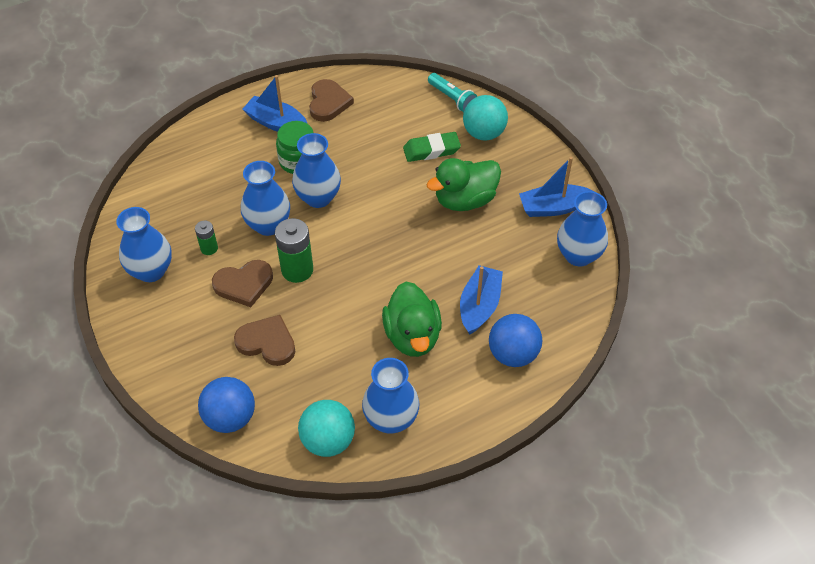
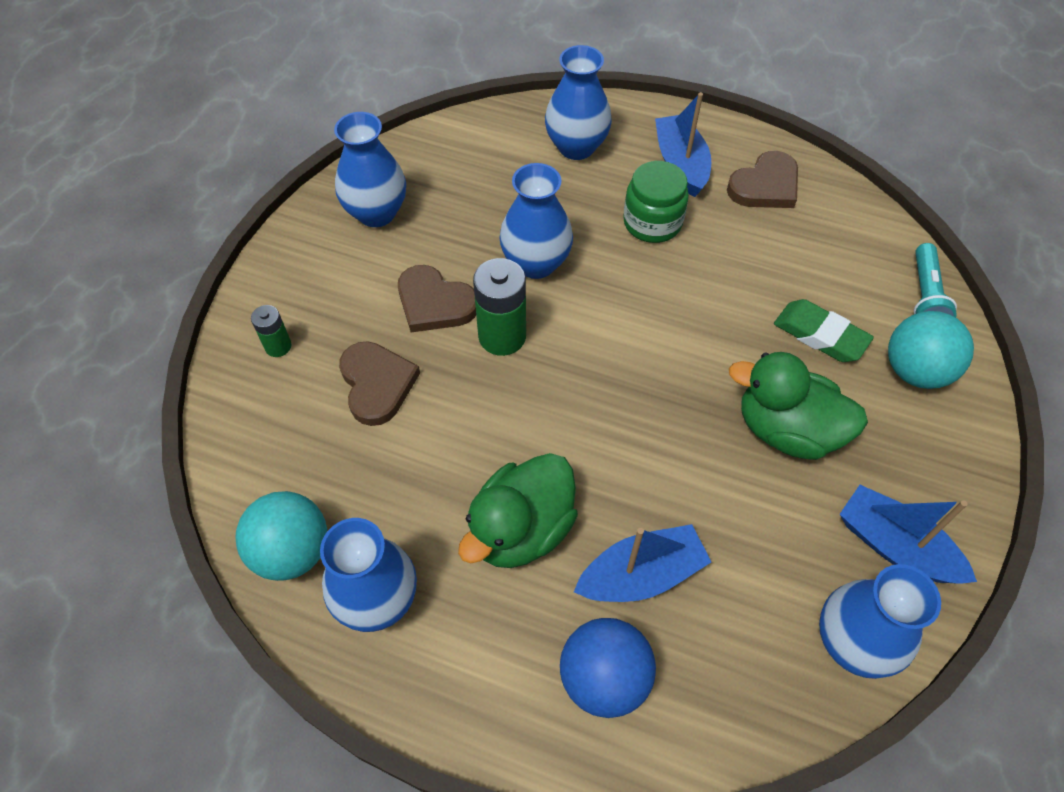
camera: 50 degrees right, 5 degrees up
green battery [195,220,218,255] -> green battery moved to [251,305,291,357]
blue ball [198,377,255,433] -> none
blue vase [292,133,341,208] -> blue vase moved to [545,45,612,160]

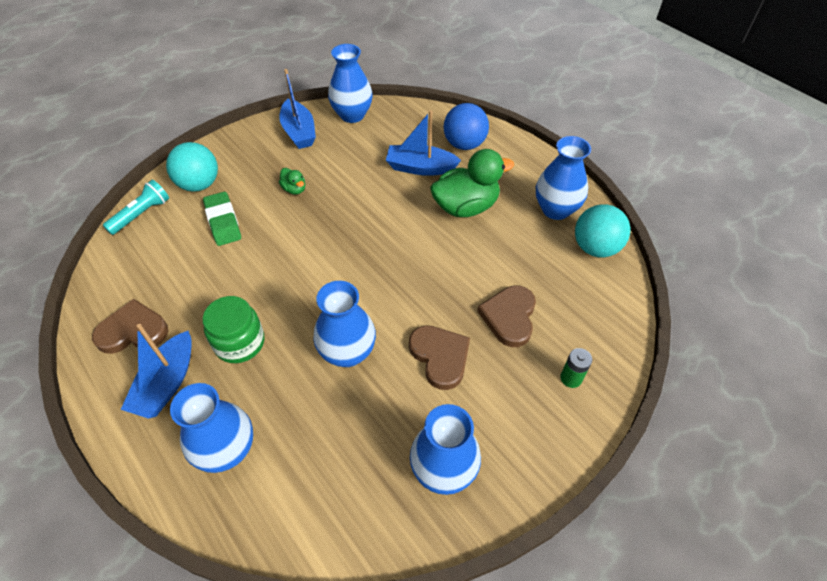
camera: 150 degrees left, 5 degrees down
green battery [473,258,526,356] -> none
green duck [729,352,868,460] -> green duck [279,168,305,195], size x0.46

